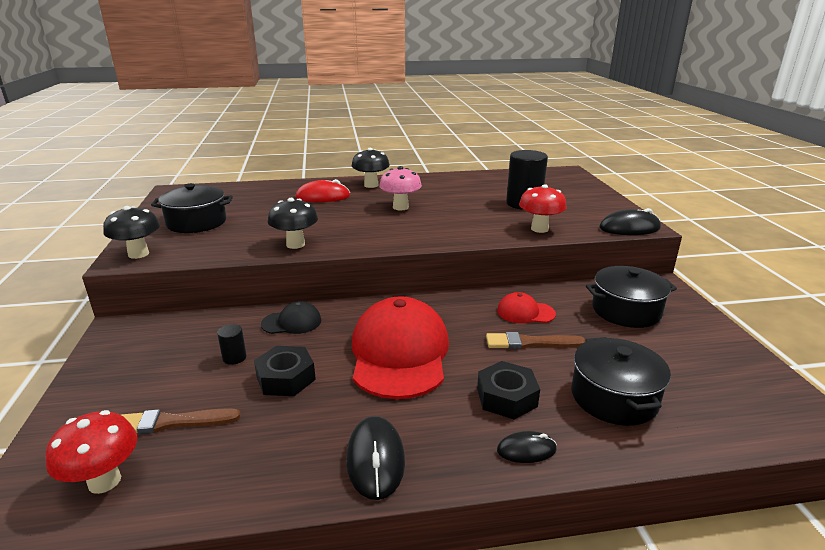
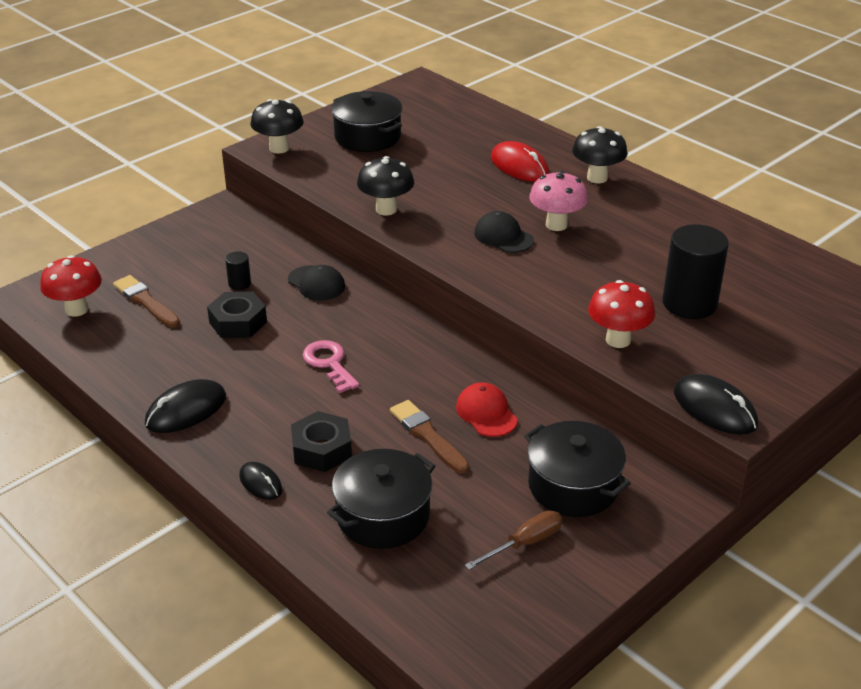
camera: 55 degrees right, 10 degrees up
red cap [352,296,449,399] -> pink key [303,340,360,393]
none -> brown screwdriver [465,511,562,570]
none -> black cap [474,211,534,253]

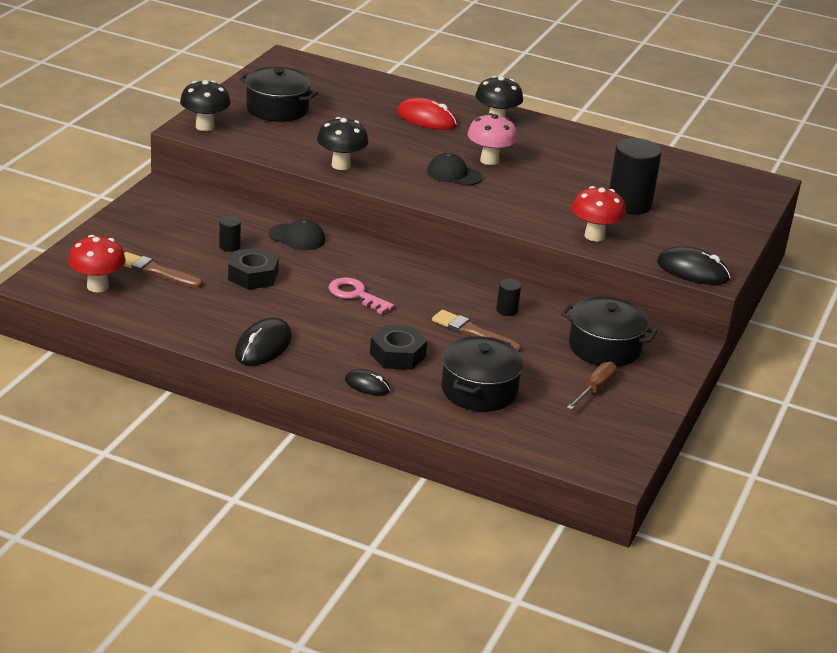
camera: 25 degrees left, 5 degrees down
red cap [456,382,518,437] -> black cylinder [496,279,521,316]

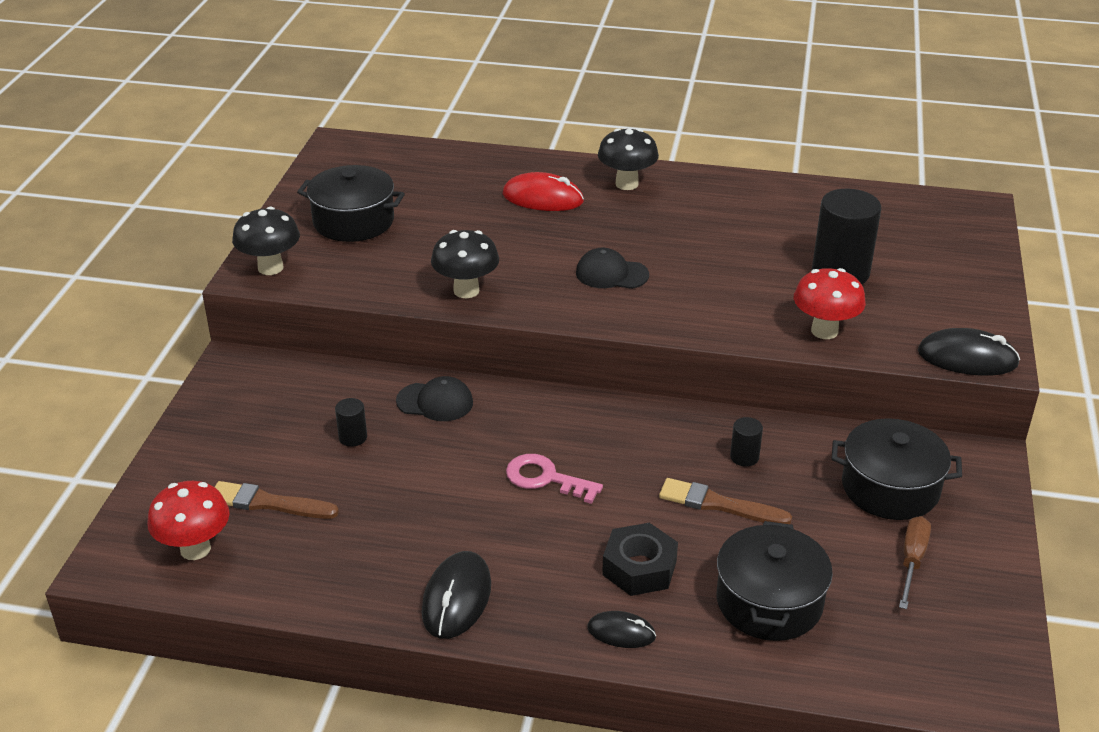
camera: 10 degrees left, 5 degrees up
black nut [228,247,279,290] -> none
pink mushroom [467,113,518,165] -> none

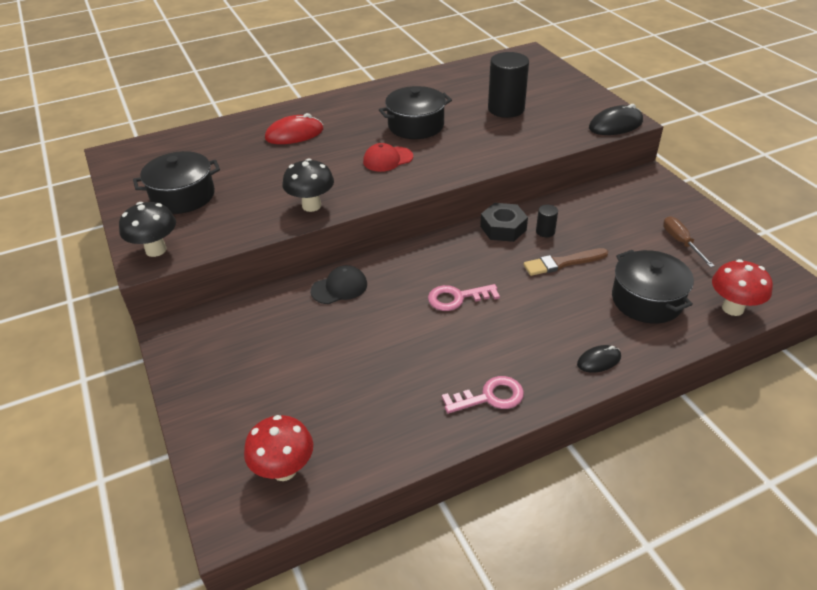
camera: 35 degrees left, 5 degrees up
brown brush [215,481,339,519] -> none
black cylinder [335,398,367,447] -> none
black mouse [422,551,491,639] -> pink key [442,376,524,414]
black cap [576,248,649,289] -> red cap [363,143,413,172]
black mushroom [598,128,659,190] -> none
black nut [602,523,678,596] -> black nut moved to [480,203,528,242]
red mushroom [794,268,866,339] -> red mushroom moved to [712,259,773,316]
black pot [832,418,962,520] -> black pot moved to [379,86,452,139]

